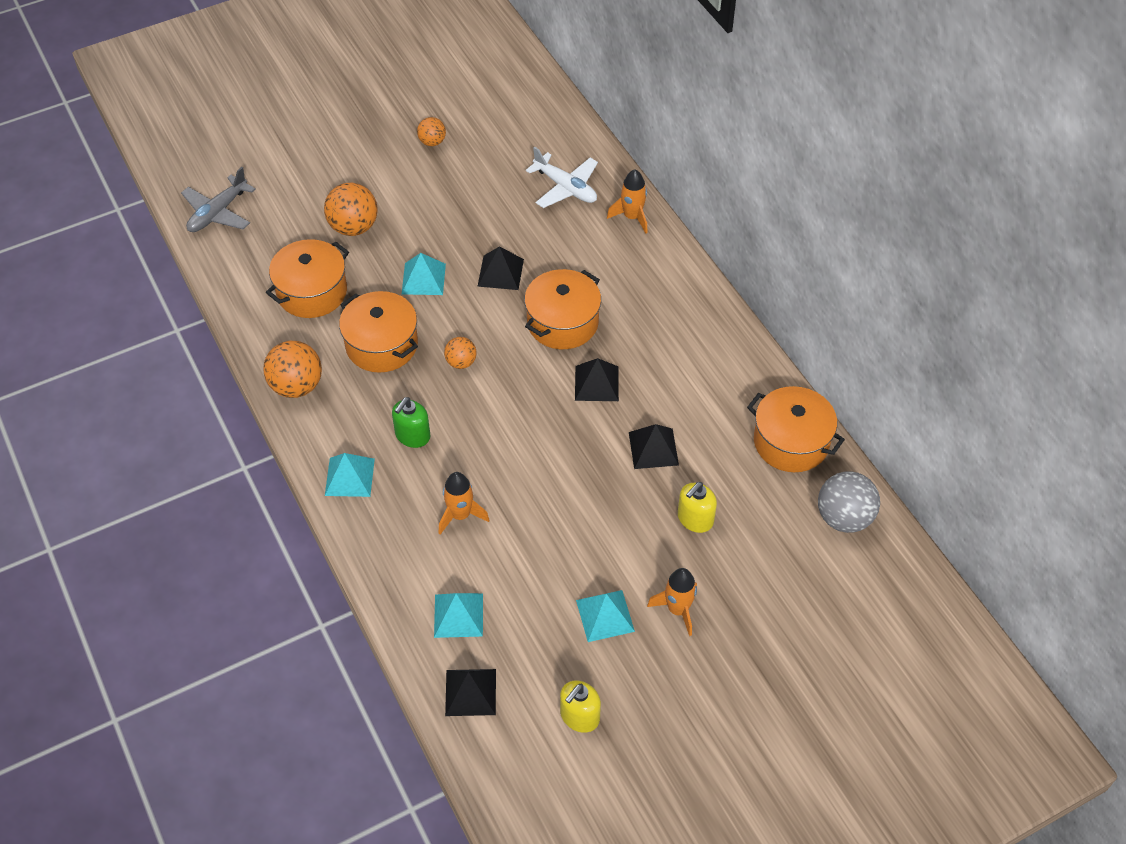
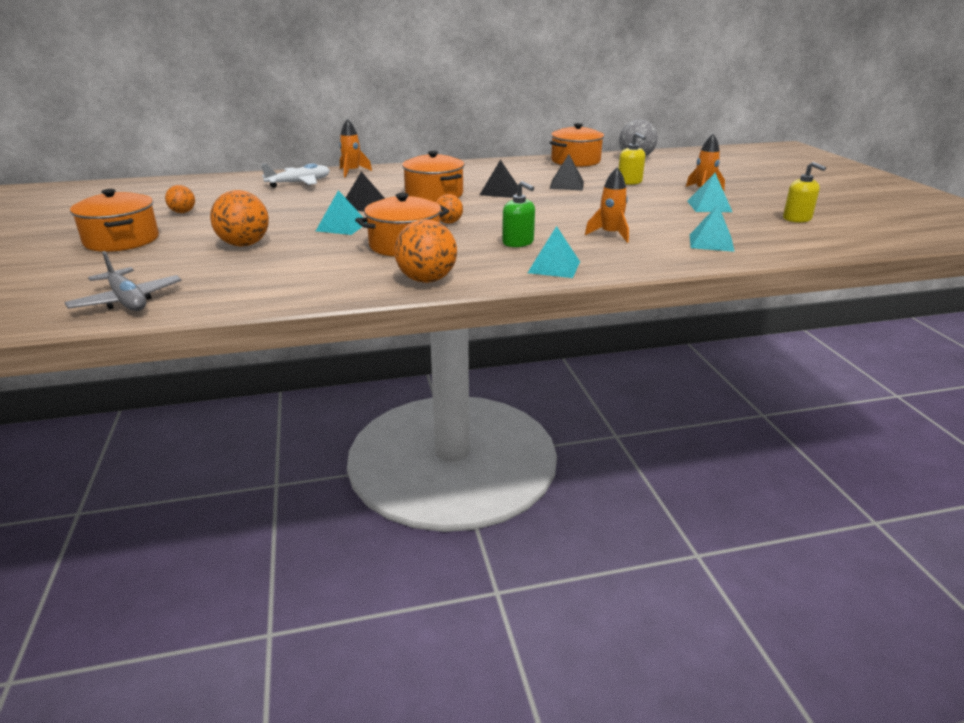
camera: 75 degrees left, 25 degrees down
orange pot [266,239,349,318] -> orange pot moved to [70,189,159,252]
black pyramid [445,669,496,716] -> none

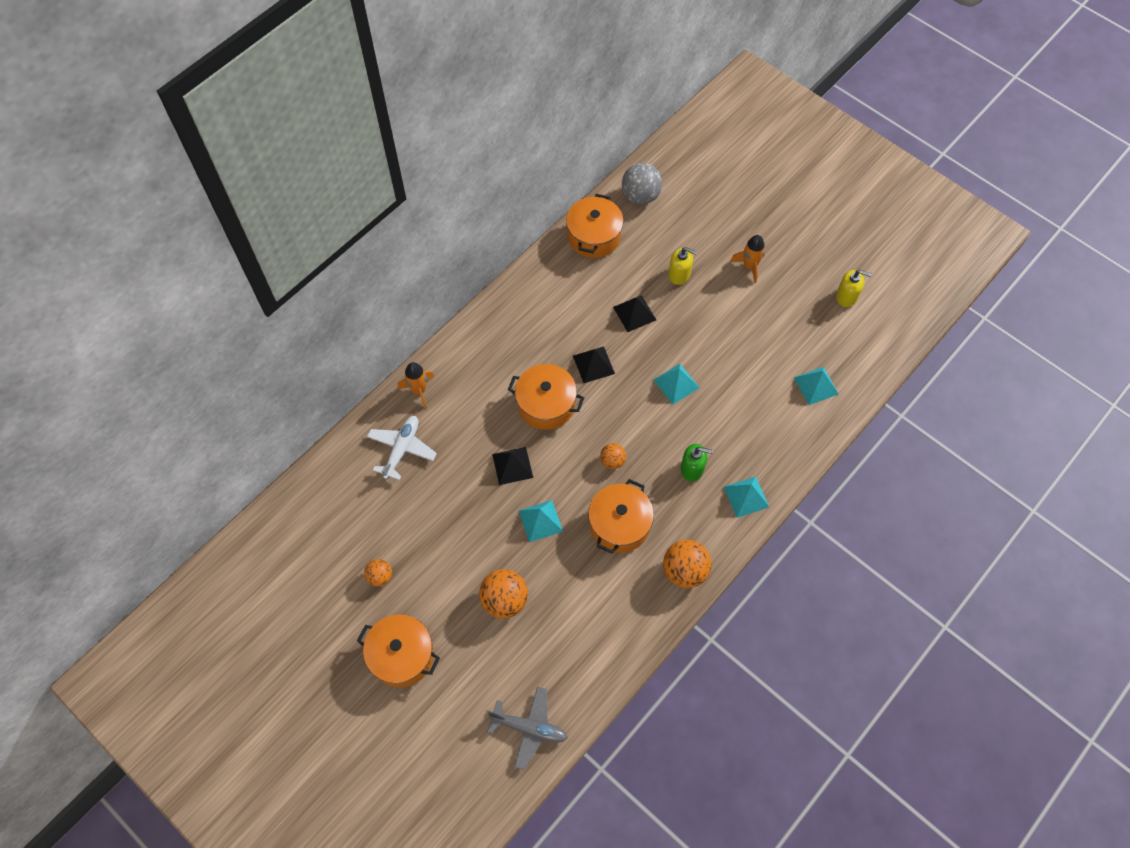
camera: 35 degrees left, 35 degrees up
orange rocket [585,167,629,243] -> none
turquoise pyramid [687,173,732,212] -> turquoise pyramid moved to [654,364,700,404]

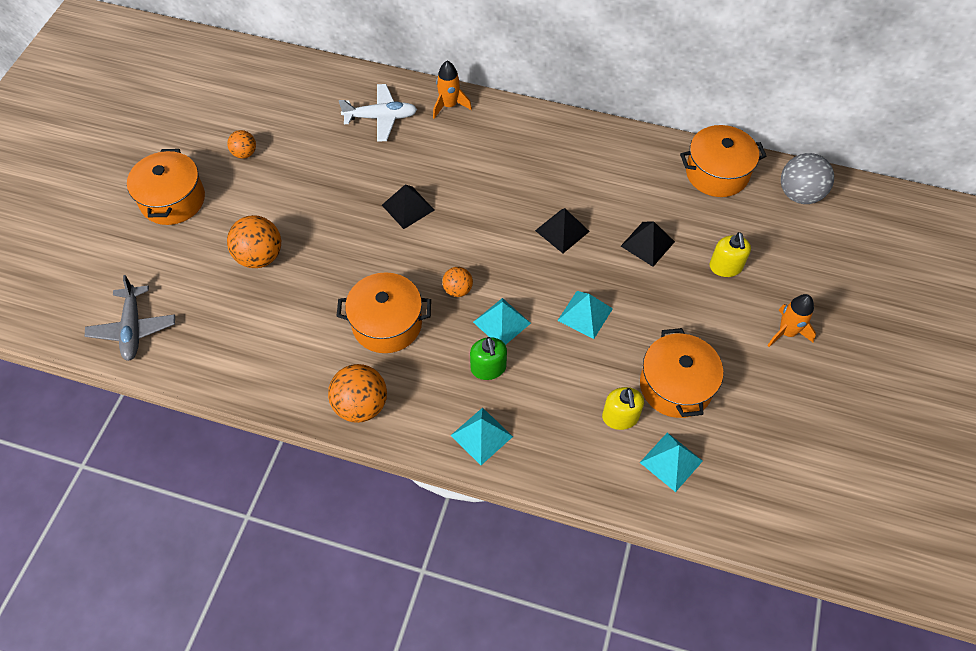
camera: 65 degrees right, 5 degrees down
orange pot [508,364,584,430] -> orange pot moved to [640,328,723,418]
turquoise pyramid [519,500,563,542] -> turquoise pyramid moved to [473,298,531,345]
yellow soap dispenser [836,270,872,307] -> yellow soap dispenser moved to [602,387,644,430]

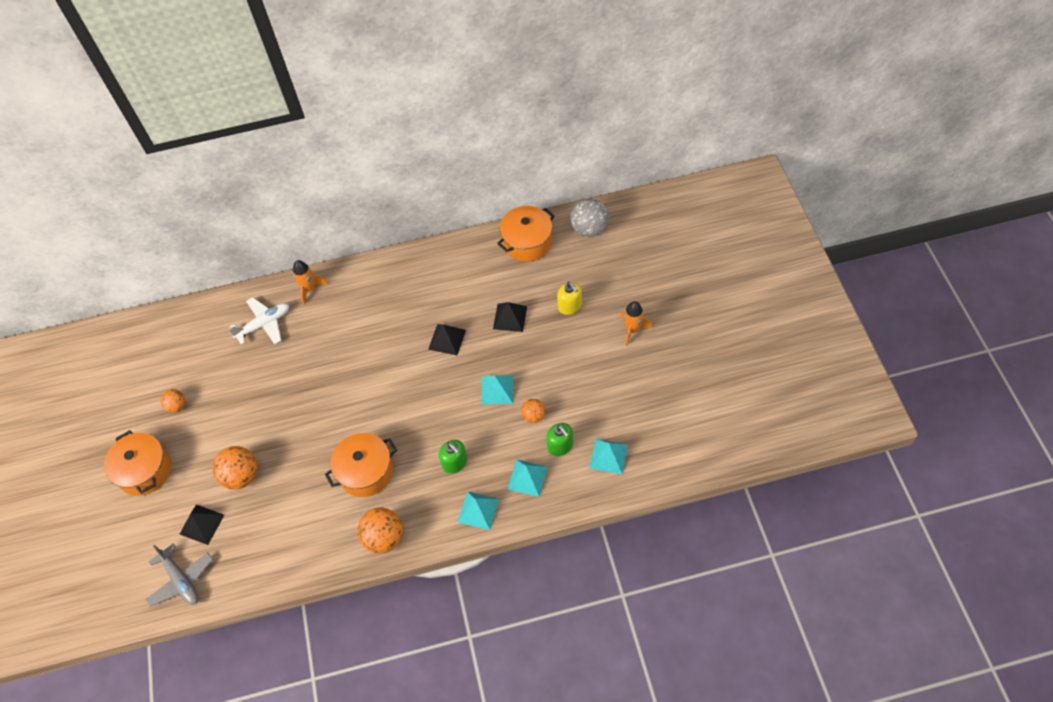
camera: 25 degrees left, 0 degrees up
black pyramid [382,184,434,229] -> black pyramid moved to [180,505,224,545]
orange ball [442,267,473,297] -> orange ball moved to [521,399,545,423]
turquoise pyramid [473,298,531,345] -> turquoise pyramid moved to [507,460,548,497]
yellow soap dispenser [602,387,644,430] -> green soap dispenser [546,423,573,456]
orange pot [640,328,723,418] -> none

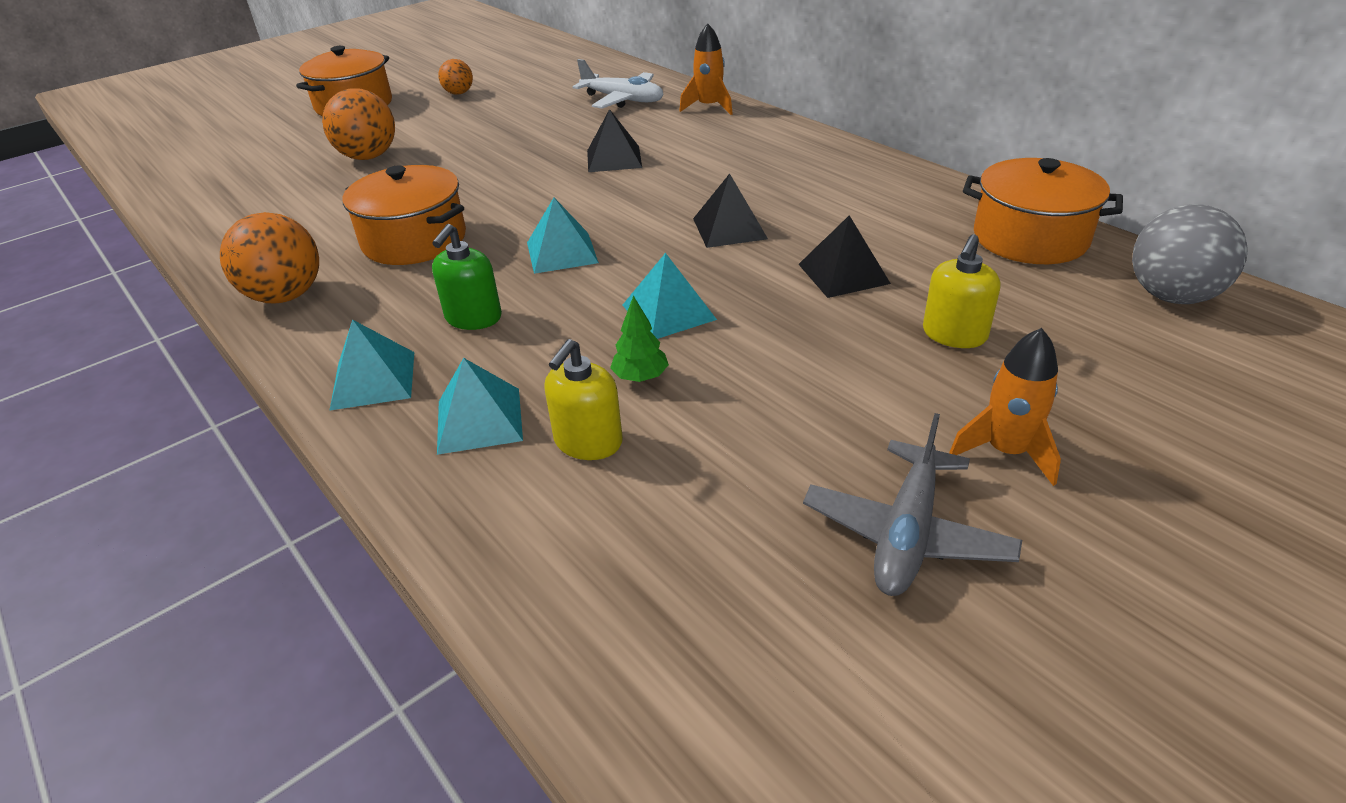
camera: 60 degrees right, 20 degrees down
grey plane [145,543,213,607] -> grey plane moved to [803,413,1022,596]
black pyramid [180,505,224,545] -> black pyramid moved to [587,109,642,172]
orange ball [521,399,545,423] -> green tree [610,296,669,382]
green soap dispenser [546,423,573,456] -> yellow soap dispenser [544,339,623,460]
turquoise pyramid [589,439,628,474] -> turquoise pyramid moved to [527,198,599,274]

